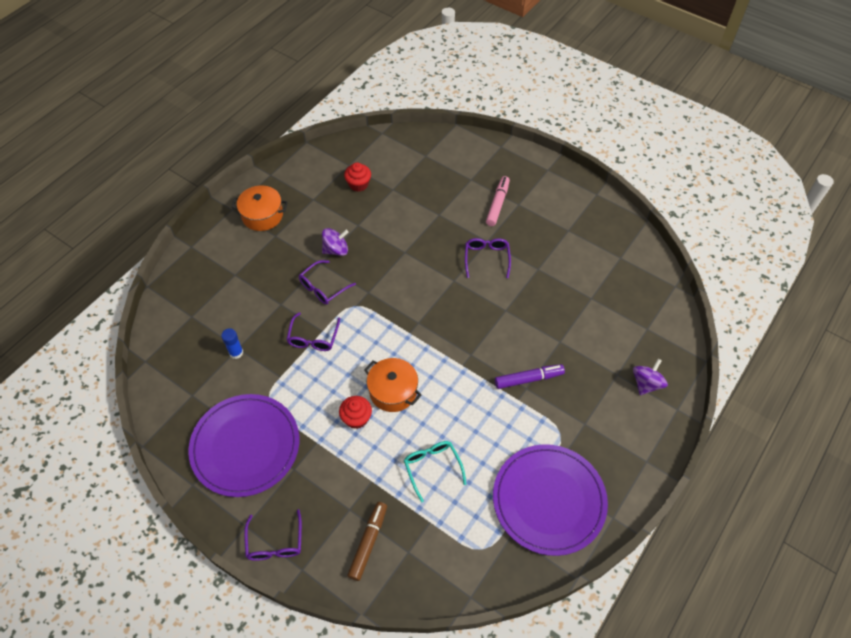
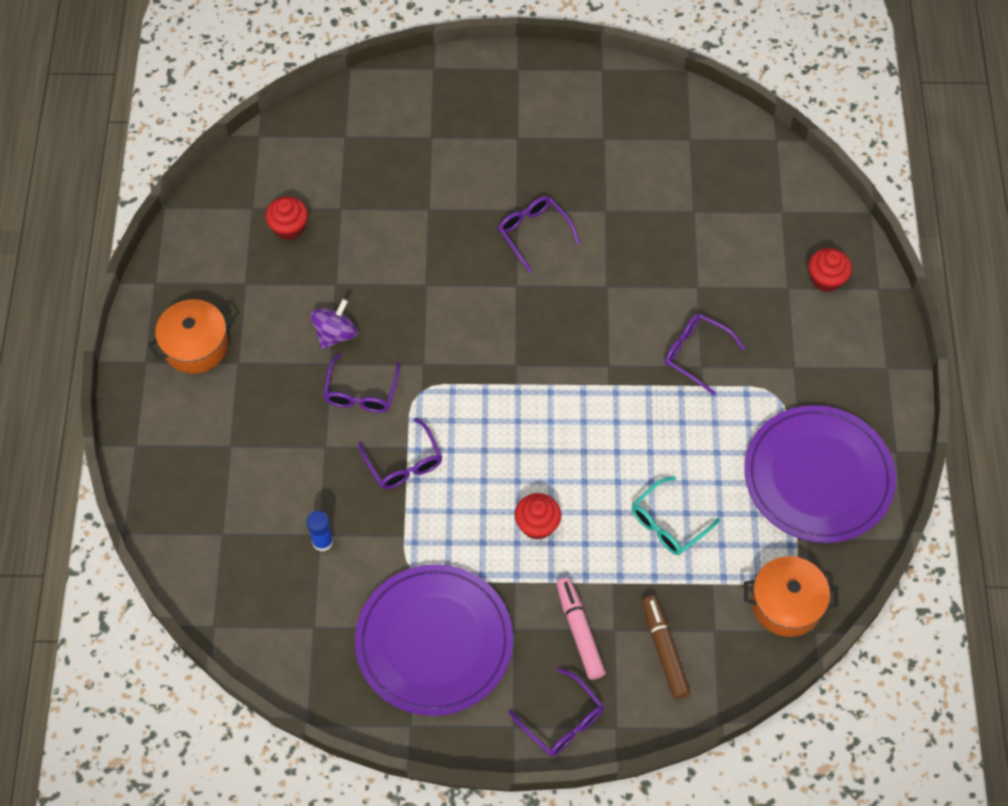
camera: 35 degrees left, 5 degrees up
orange pot [364,358,422,412] -> orange pot moved to [744,556,839,637]
turquoise glasses [404,441,466,502] -> turquoise glasses turned 75 degrees counterclockwise [632,476,720,555]
pink marker [486,176,510,226] -> pink marker moved to [556,577,606,680]
purple marker [495,364,565,389] -> purple glasses [665,314,745,395]
purple spinning top [633,359,668,395] -> red cupcake [808,248,852,292]

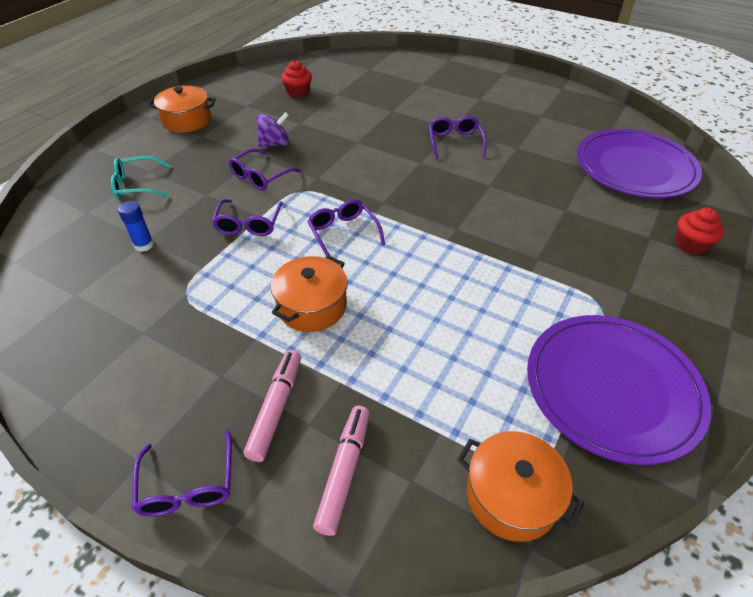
camera: 30 degrees right, 15 degrees down
purple plate [355,564,513,716] -> purple plate moved to [577,129,702,198]
red cupcake [515,493,561,540] -> orange pot [271,255,348,332]
turquoise glasses [632,476,720,555] -> turquoise glasses moved to [111,156,171,199]
brown marker [642,596,691,699] -> pink marker [313,406,370,536]
purple glasses [665,314,745,395] -> purple glasses moved to [307,199,385,256]

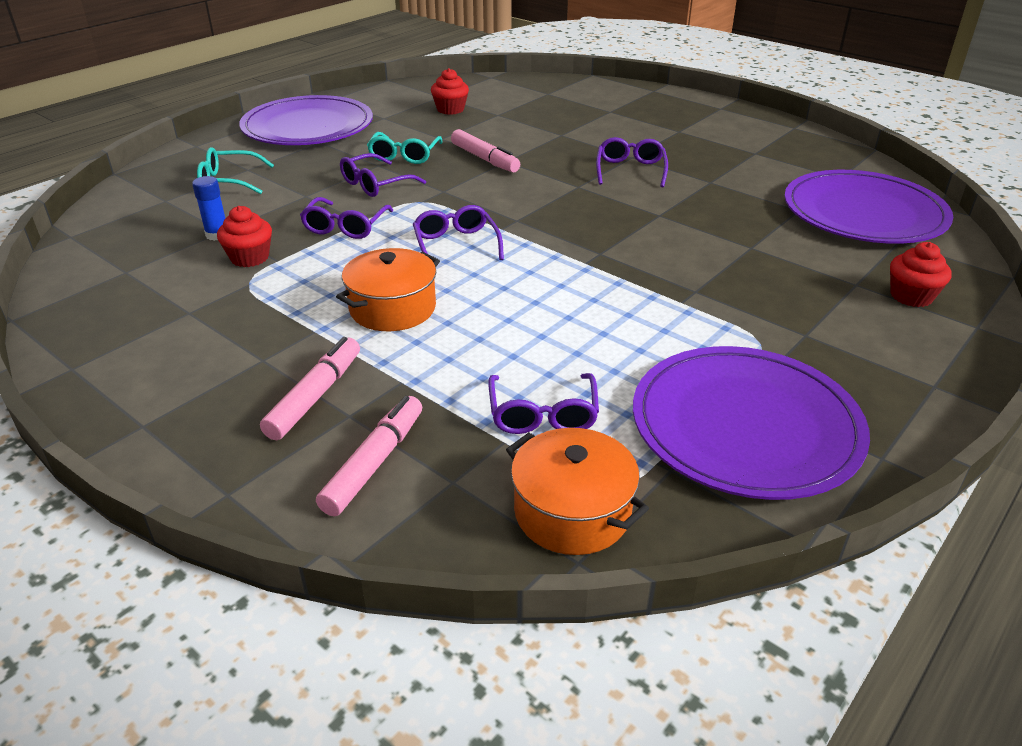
camera: 10 degrees right, 10 degrees down
purple glasses [132,430,232,517] -> purple glasses moved to [488,373,599,434]
orange pot [148,85,216,133] -> purple plate [239,95,373,145]
purple spinning top [256,112,289,147] -> turquoise glasses [367,132,443,164]
none -> red cupcake [217,206,272,267]
none -> pink marker [451,129,520,173]

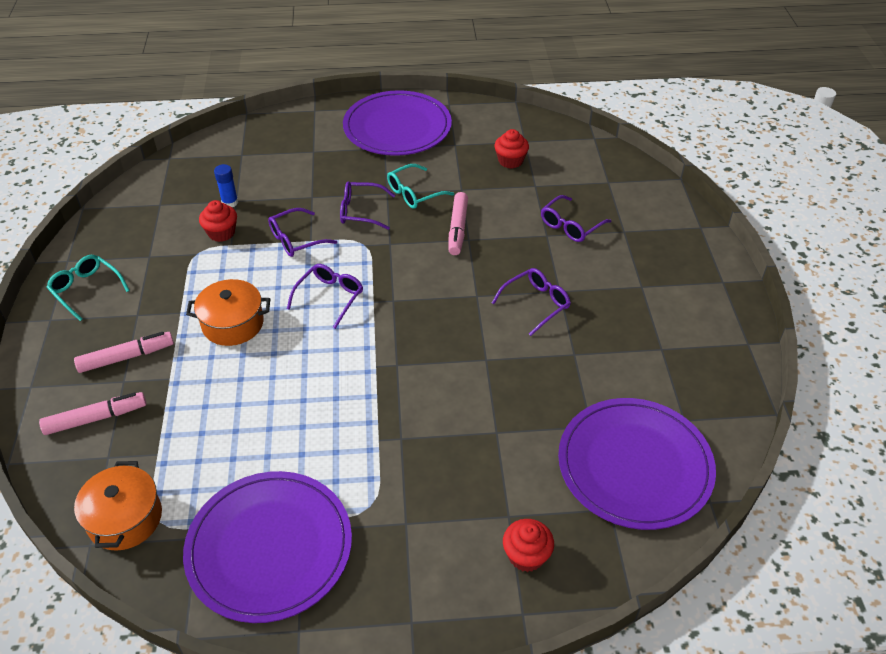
camera: 45 degrees right, 10 degrees up
turquoise glasses [197,147,274,194] -> turquoise glasses moved to [46,255,130,321]
purple glasses [488,373,599,434] -> purple glasses moved to [541,195,611,242]

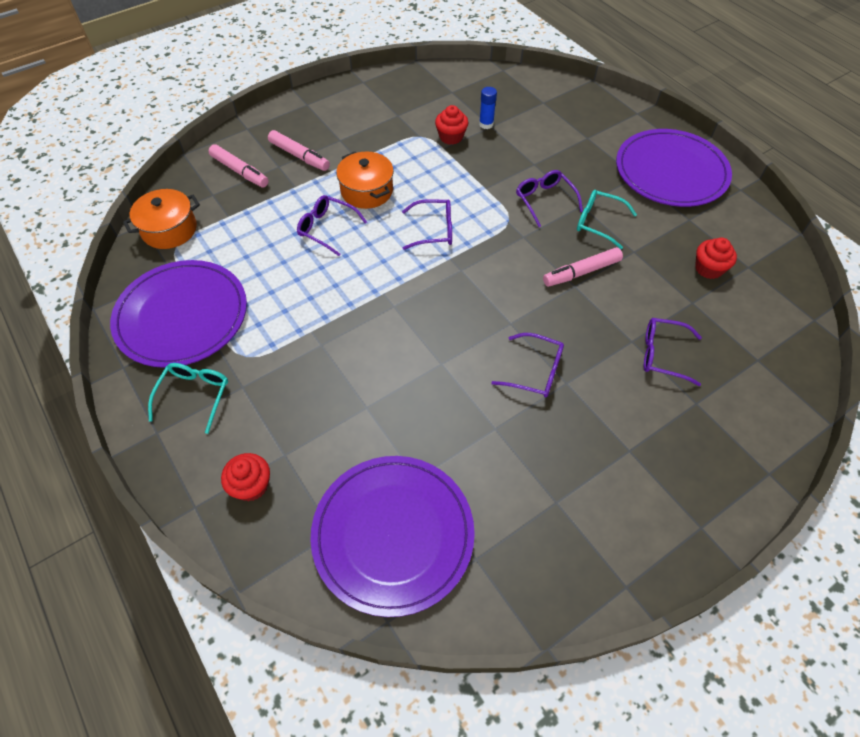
camera: 60 degrees right, 10 degrees up
turquoise glasses [46,255,130,321] -> turquoise glasses moved to [148,363,228,434]
purple glasses [268,208,337,257] -> purple glasses moved to [297,195,367,256]

